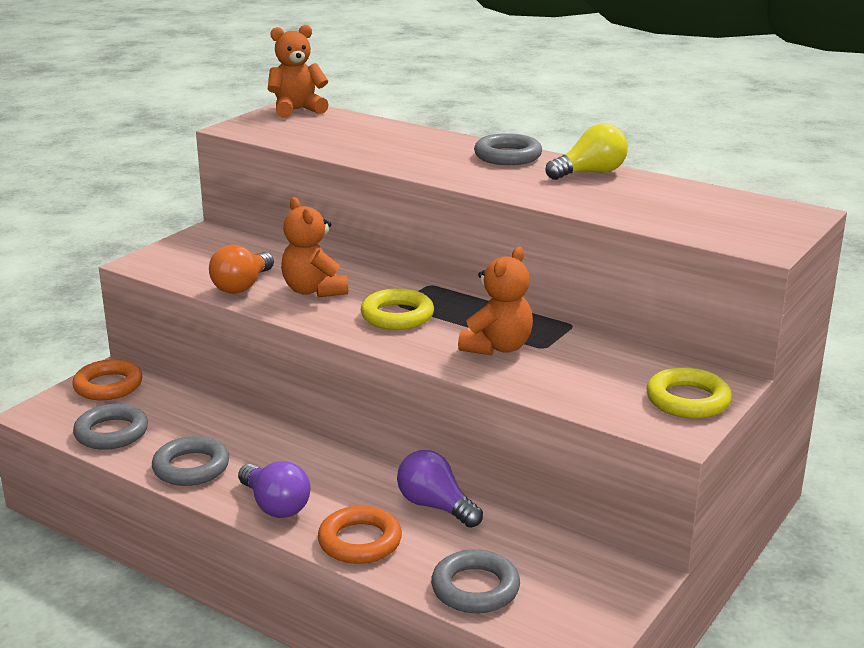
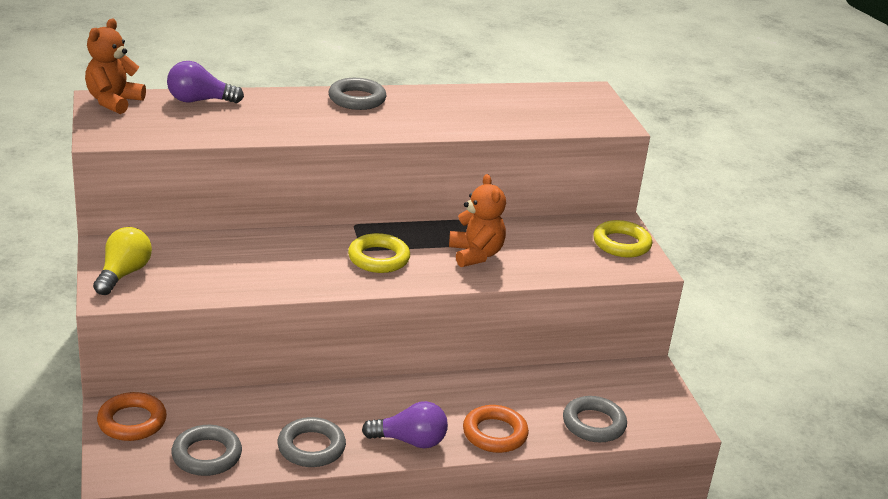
camera: 50 degrees left, 5 degrees up
orange light bulb [209,244,274,294] -> none
orange teddy bear [281,197,348,297] -> none
purple light bulb [397,450,483,528] -> purple light bulb moved to [167,61,244,103]
yellow light bulb [545,124,628,180] -> yellow light bulb moved to [93,227,152,295]

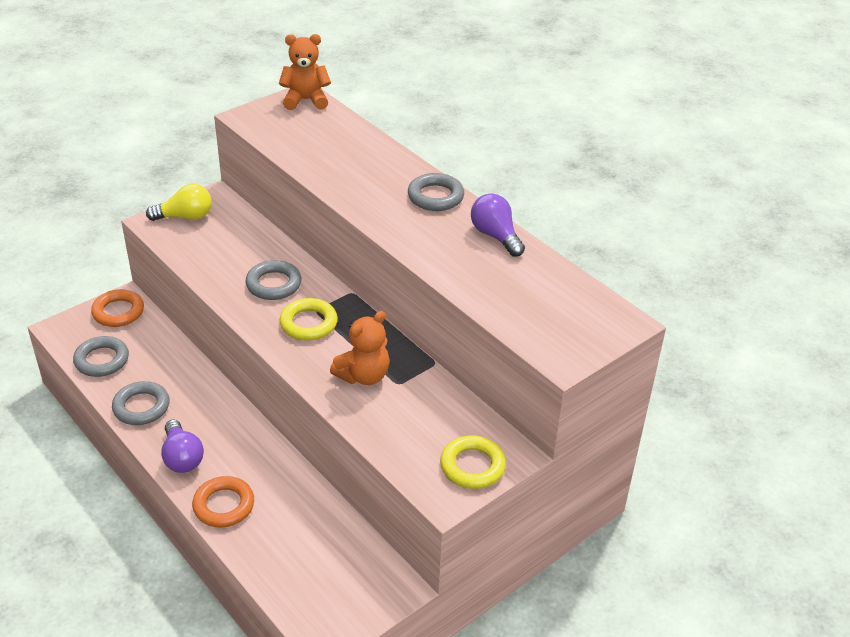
camera: 65 degrees right, 10 degrees up
purple light bulb [167,61,244,103] -> purple light bulb moved to [471,194,525,257]
grey ring [563,396,627,442] -> grey ring moved to [245,260,301,300]

